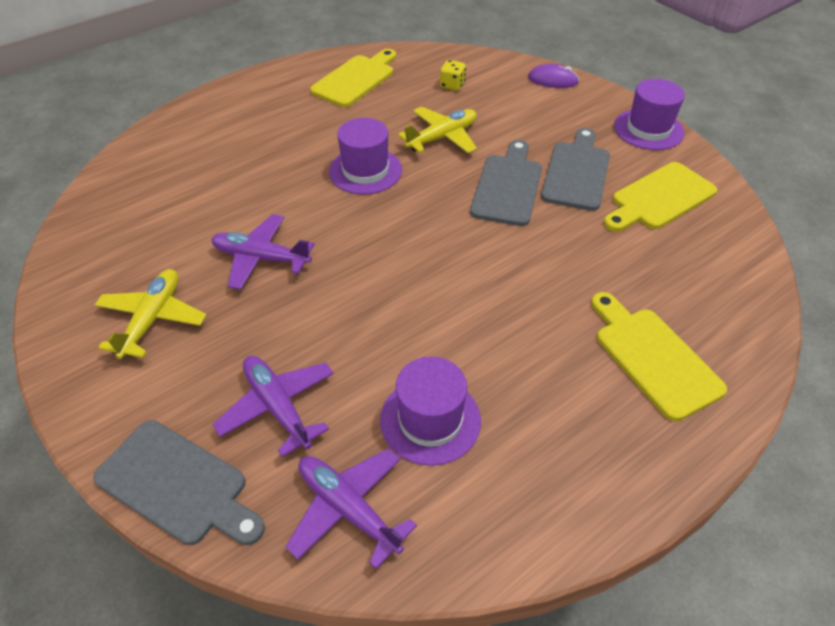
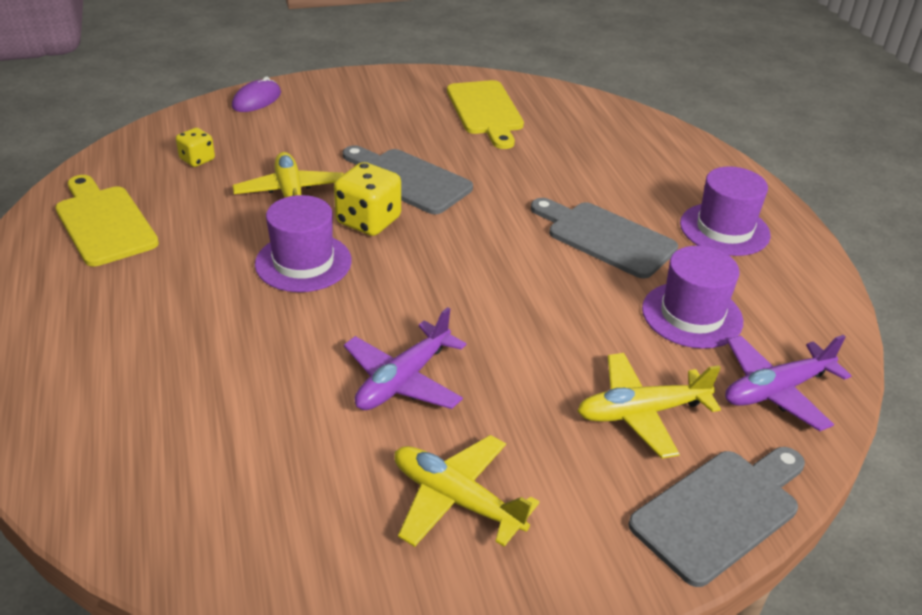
camera: 70 degrees left, 10 degrees down
purple plane [212,356,334,457] -> yellow plane [578,353,721,459]
grey cutting board [541,128,610,211] -> grey cutting board moved to [531,198,678,279]
yellow cutting board [591,292,727,421] -> none
purple hat [614,79,685,150] -> purple hat moved to [680,166,771,256]
none -> yellow dice [334,162,401,236]

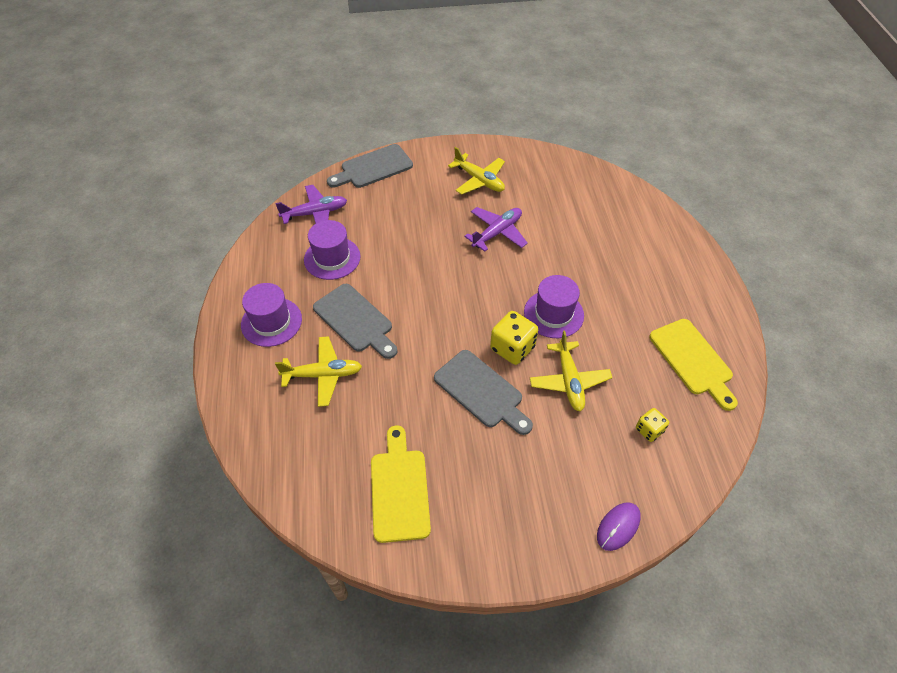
camera: 170 degrees left, 15 degrees up
yellow plane [578,353,721,459] -> yellow plane moved to [275,336,362,407]

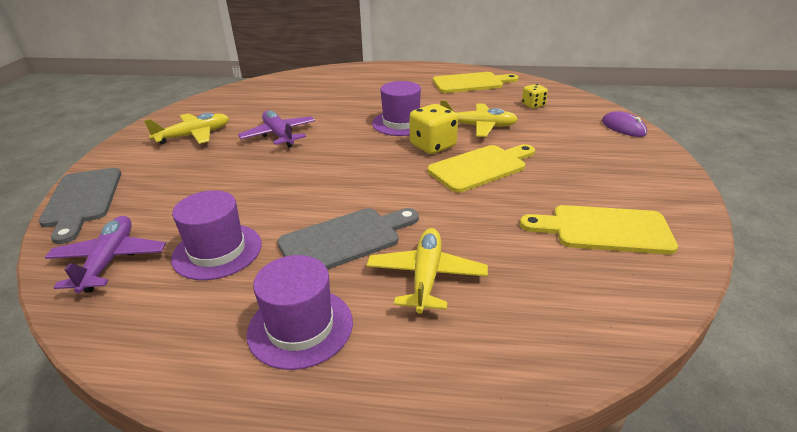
camera: 75 degrees left, 20 degrees down
grey cutting board [434,350,533,435] -> yellow cutting board [428,144,535,193]

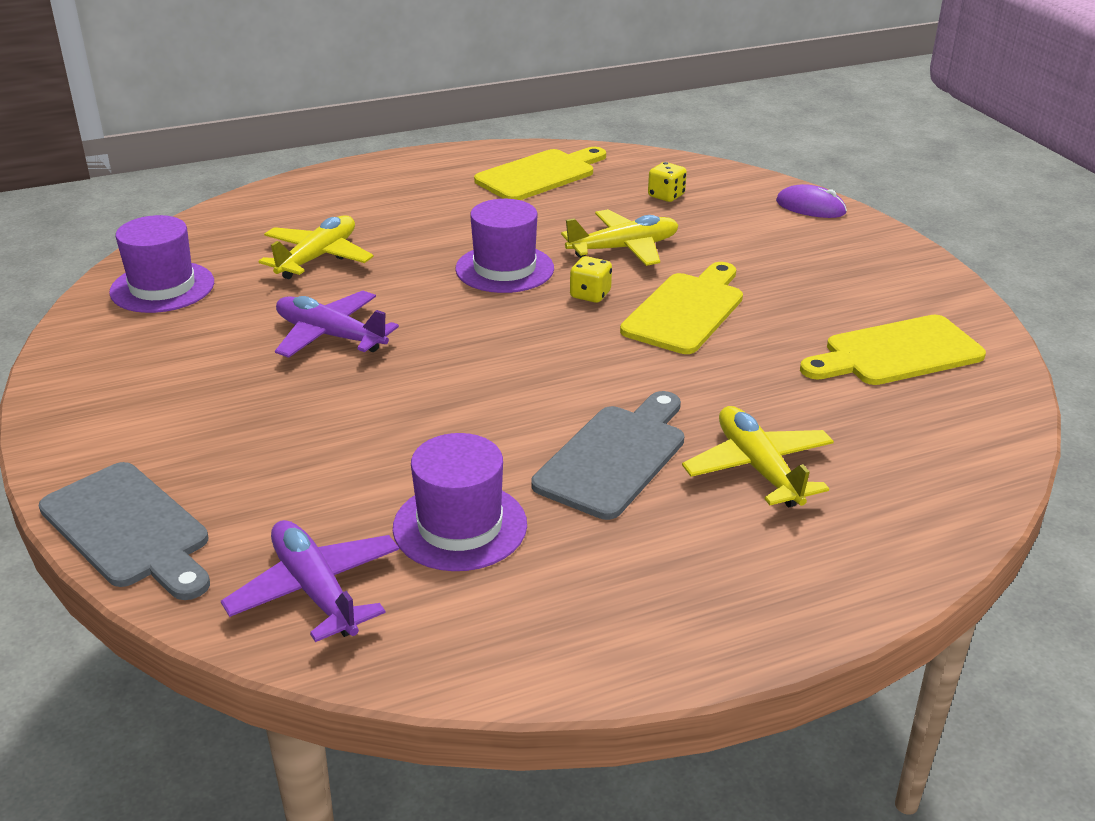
camera: 30 degrees left, 0 degrees up
yellow plane [144,113,229,144] -> yellow plane moved to [259,215,374,279]
purple hat [247,255,353,370] -> purple hat moved to [109,215,214,313]
yellow dice [410,104,458,154] -> yellow dice [570,256,612,303], size x0.59

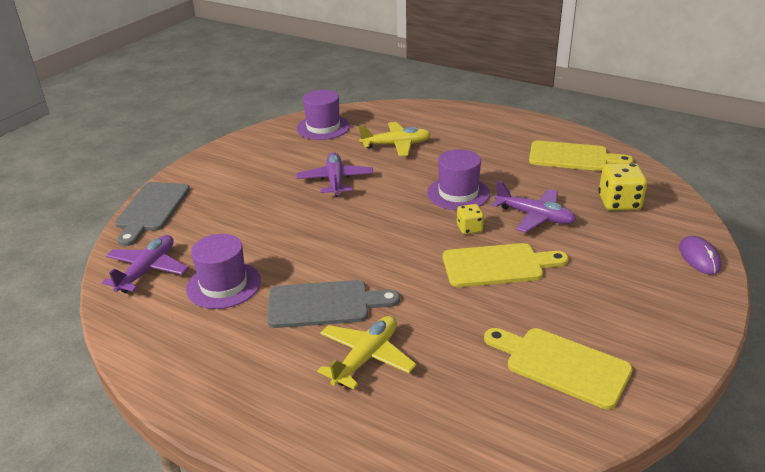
camera: 55 degrees right, 0 degrees up
yellow plane [561,209,679,266] -> purple plane [492,181,576,233]
yellow dice [648,162,687,202] -> yellow dice [598,163,648,211], size x1.71

